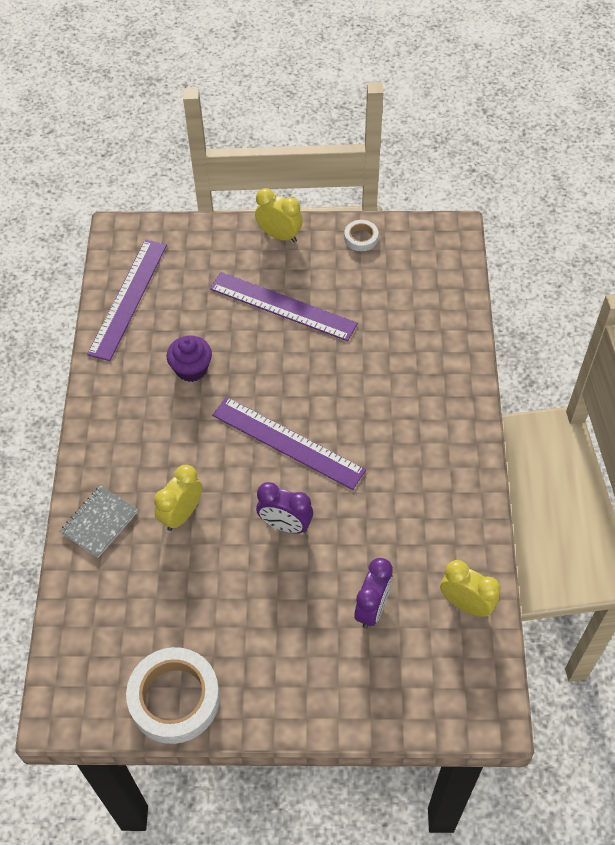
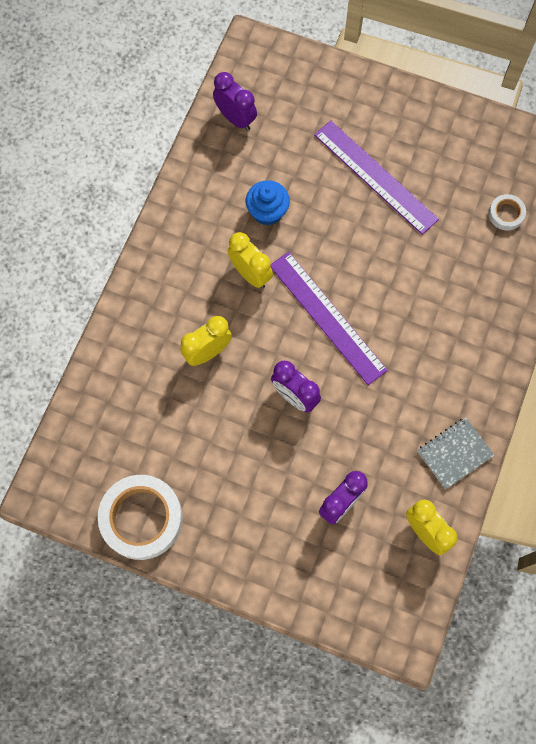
camera: 20 degrees right, 15 degrees up
grey notebook [60,485,138,558] -> grey notebook moved to [417,417,494,489]
purple ruler [87,240,167,361] -> purple clock [213,72,257,131]
purple cupcake [167,335,212,382] -> blue cupcake [246,180,290,225]
yellow clock [255,188,303,242] -> yellow clock moved to [228,232,273,288]
white tape [344,220,378,251] -> white tape moved to [489,194,526,231]

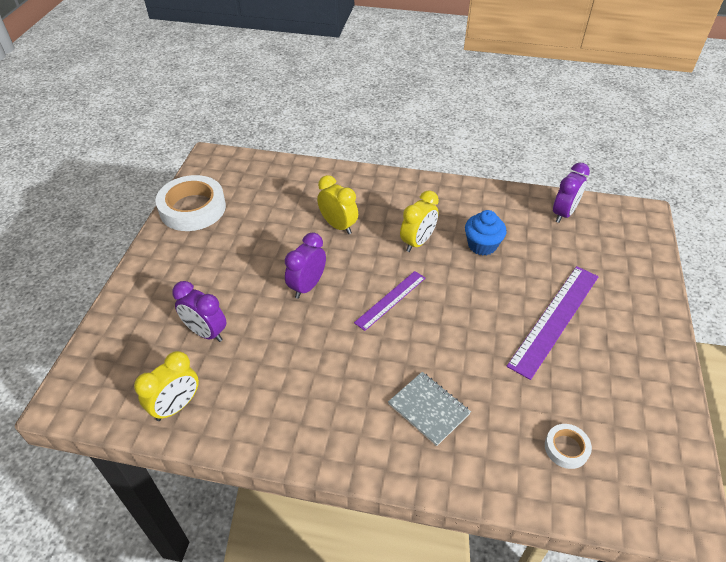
camera: 80 degrees right, 25 degrees down
purple ruler [270,252,388,385] -> purple ruler [354,271,425,331], size x0.60
grey notebook [417,417,494,489] -> grey notebook moved to [388,372,471,446]

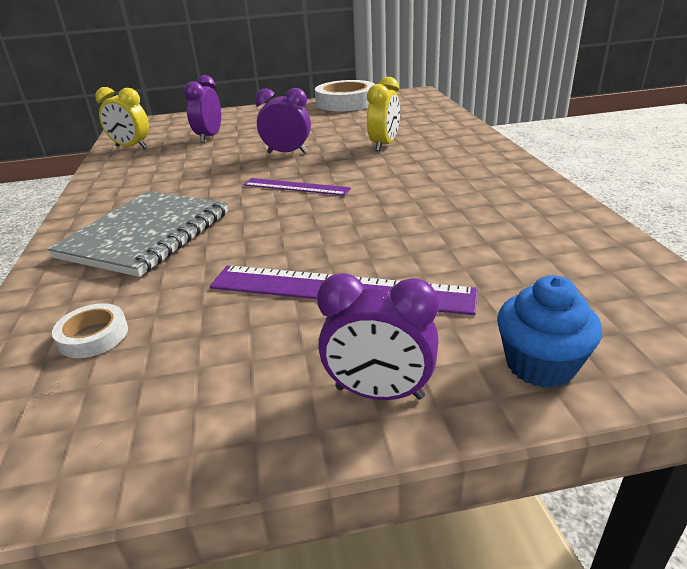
camera: 70 degrees right, 15 degrees down
grey notebook [388,372,471,446] -> grey notebook [48,191,228,277], size x1.76
yellow clock [400,190,439,252] -> none
blue cupcake [465,210,507,255] -> blue cupcake moved to [497,275,602,388]
purple clock [553,163,590,223] -> purple clock moved to [317,273,439,400]

